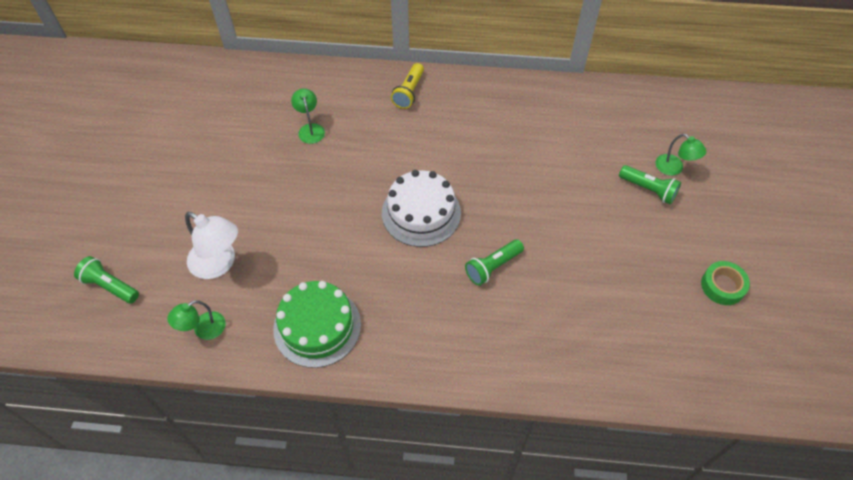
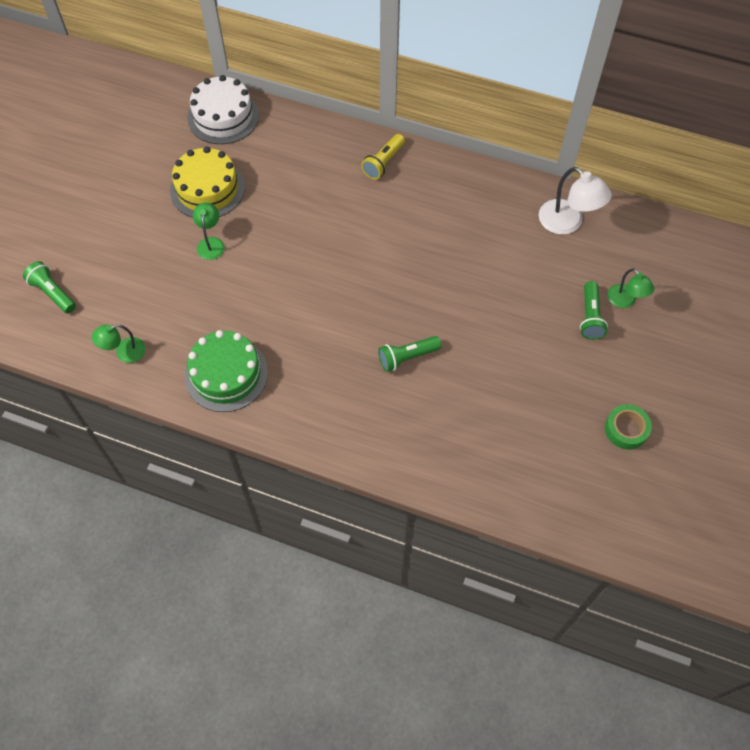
camera: 15 degrees right, 5 degrees up
white lamp [185,212,238,279] -> white lamp moved to [539,167,612,235]
green lamp [291,88,325,144] -> green lamp moved to [193,203,225,260]
white cake [382,170,461,247] -> white cake moved to [187,75,259,144]
green flashlight [619,165,681,204] -> green flashlight turned 45 degrees clockwise [580,281,608,340]
none -> yellow cake [170,147,245,218]

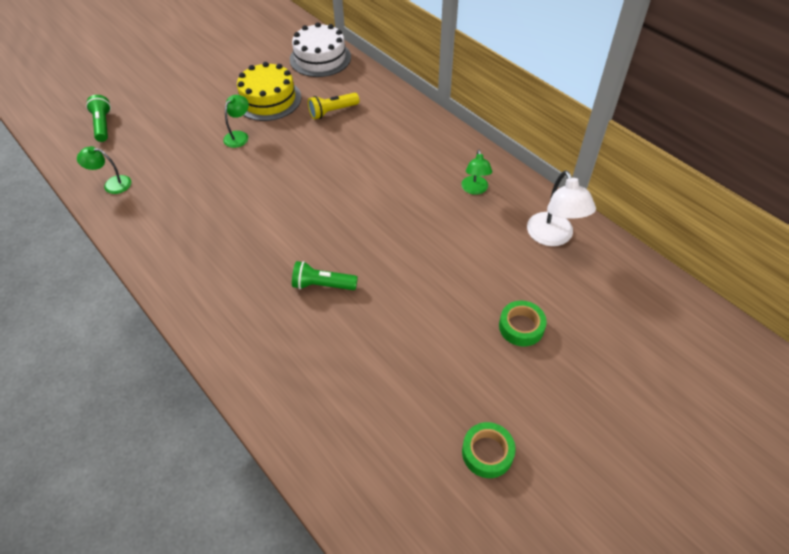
camera: 30 degrees right, 10 degrees down
green cake [185,330,268,412] -> none
yellow flashlight [361,134,405,180] -> yellow flashlight moved to [308,93,359,119]
green flashlight [580,281,608,340] -> green tape [499,301,547,346]
green lamp [608,268,654,308] -> green lamp moved to [461,150,492,195]

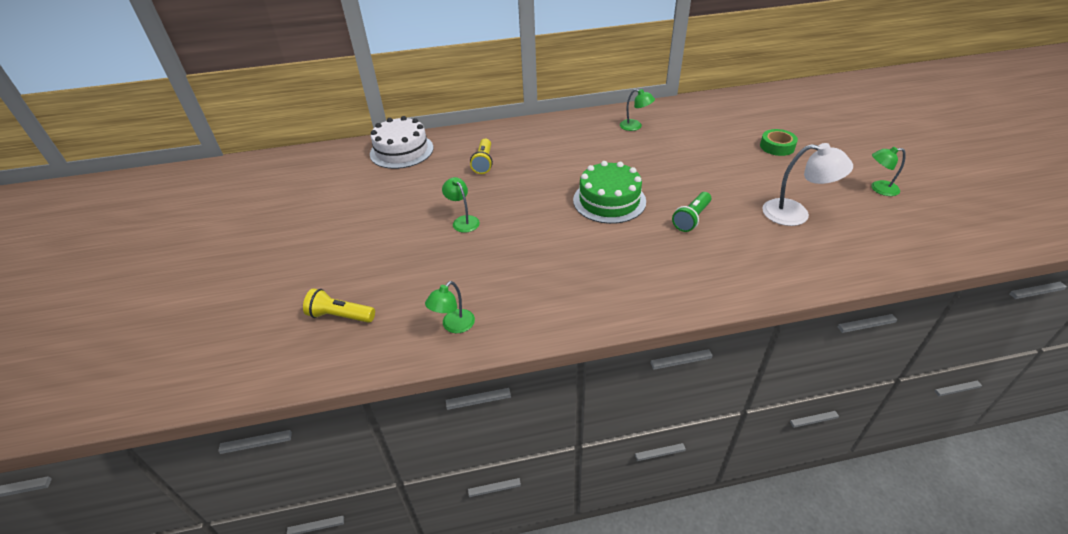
camera: 60 degrees left, 10 degrees down
green flashlight [86,95,111,142] -> yellow flashlight [303,288,375,323]
yellow cake [237,62,302,121] -> none
green tape [462,422,516,478] -> green lamp [871,147,906,196]
white lamp [527,170,596,246] -> white lamp moved to [762,143,853,226]
none -> green cake [573,161,646,224]

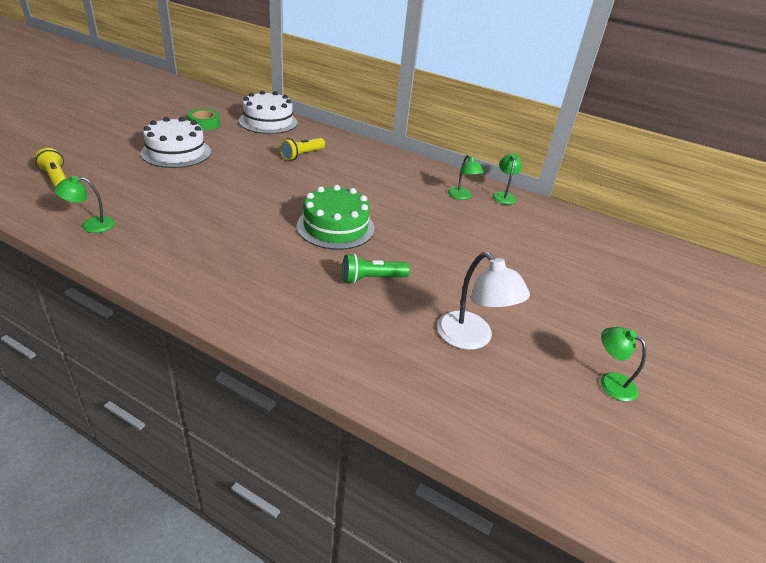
camera: 35 degrees right, 5 degrees down
green lamp [442,177,480,233] -> green lamp moved to [492,154,522,205]
green tape [760,129,798,156] -> green tape moved to [187,109,220,130]
none -> white cake [141,117,211,168]

